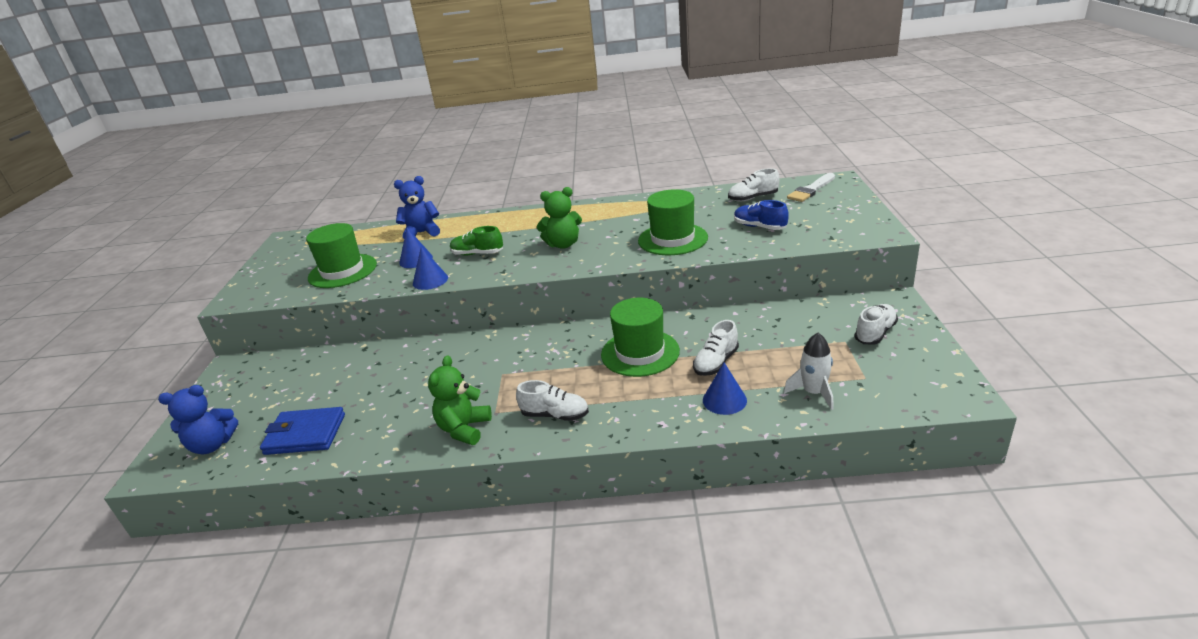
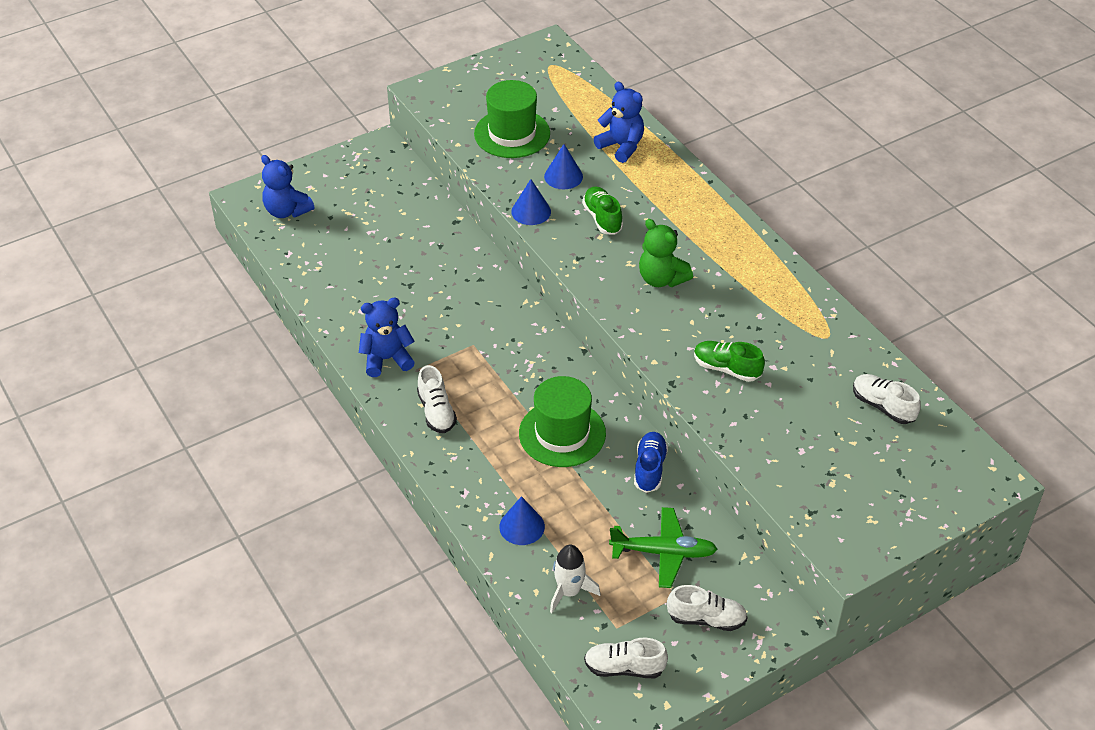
camera: 55 degrees right, 15 degrees up
blue wallet [260,407,345,455] -> none
green teddy bear [428,355,492,445] -> blue teddy bear [359,298,415,377]
green hat [638,189,708,255] -> green shoe [694,341,765,382]
white shoe [693,320,739,376] -> white shoe moved to [584,638,668,678]
blue shoe [734,200,789,230] -> blue shoe moved to [634,432,668,493]
white brush [787,173,835,202] -> none
none -> green plane [609,507,717,588]

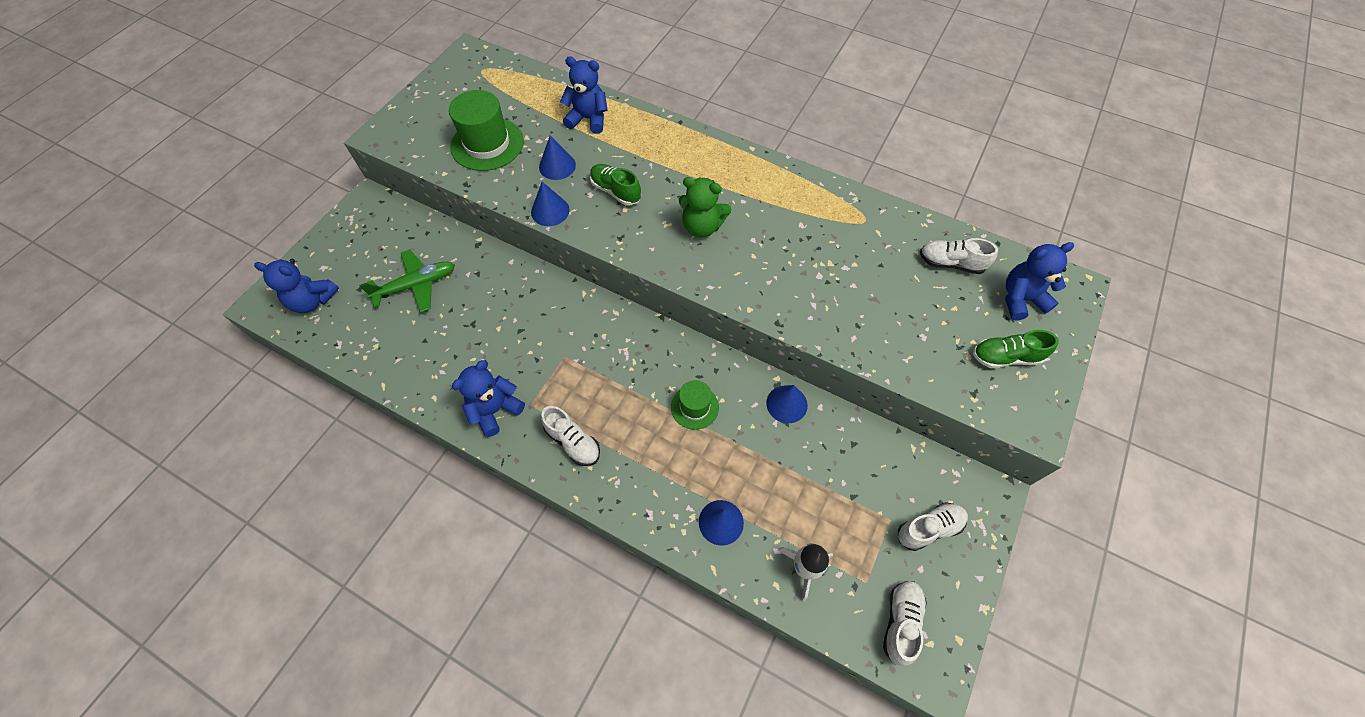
camera: 30 degrees left, 15 degrees up
green hat [519,376,606,467] -> green hat [671,380,719,430], size x0.58
white shoe [584,638,668,678] -> white shoe turned 135 degrees clockwise [883,581,927,666]
green plane [609,507,717,588] -> green plane moved to [359,249,455,313]
blue shoe [634,432,668,493] -> blue cone [766,385,808,423]
green shoe [694,341,765,382] -> green shoe moved to [973,330,1059,368]
none -> blue teddy bear [1005,242,1074,320]

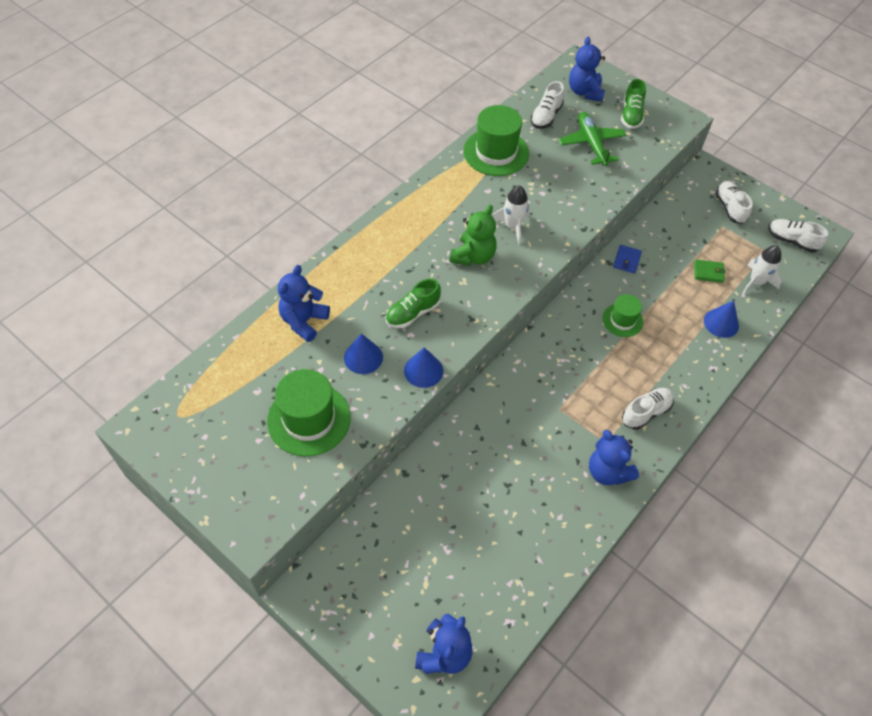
camera: 80 degrees left, 5 degrees down
green plane [359,249,455,313] -> green plane moved to [559,112,626,166]
blue cone [766,385,808,423] -> blue wallet [613,245,642,274]
none -> green hat [463,105,529,176]
none -> white rocket [492,185,530,245]
none -> green wallet [694,259,726,283]

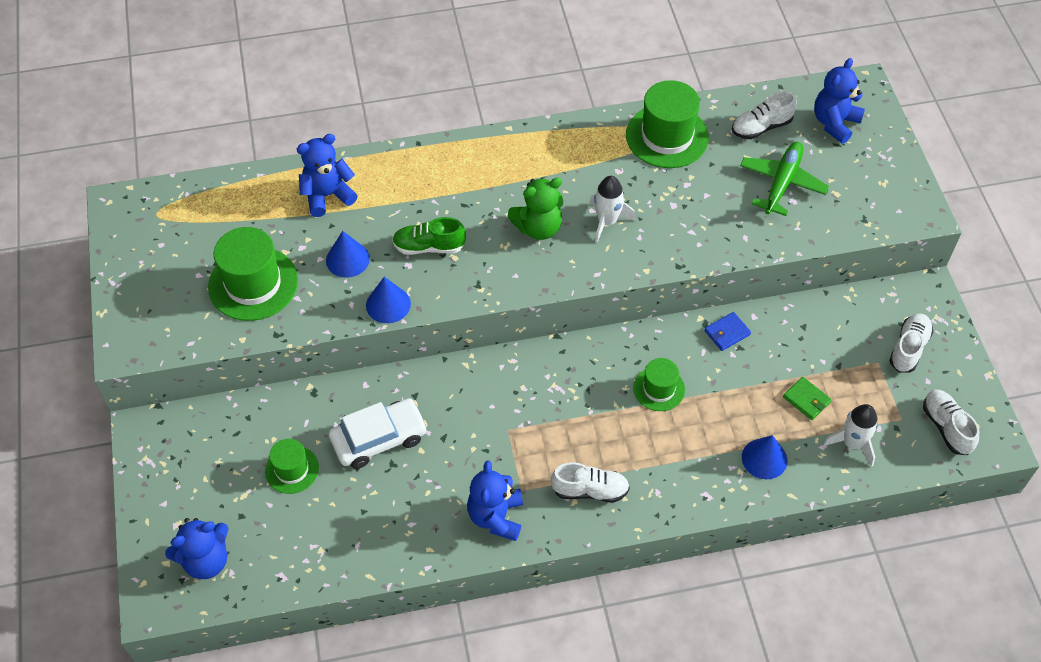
camera: 40 degrees right, 0 degrees up
green shoe [621,79,646,129] -> none
none -> green hat [265,439,319,494]
none -> white car [329,398,428,469]

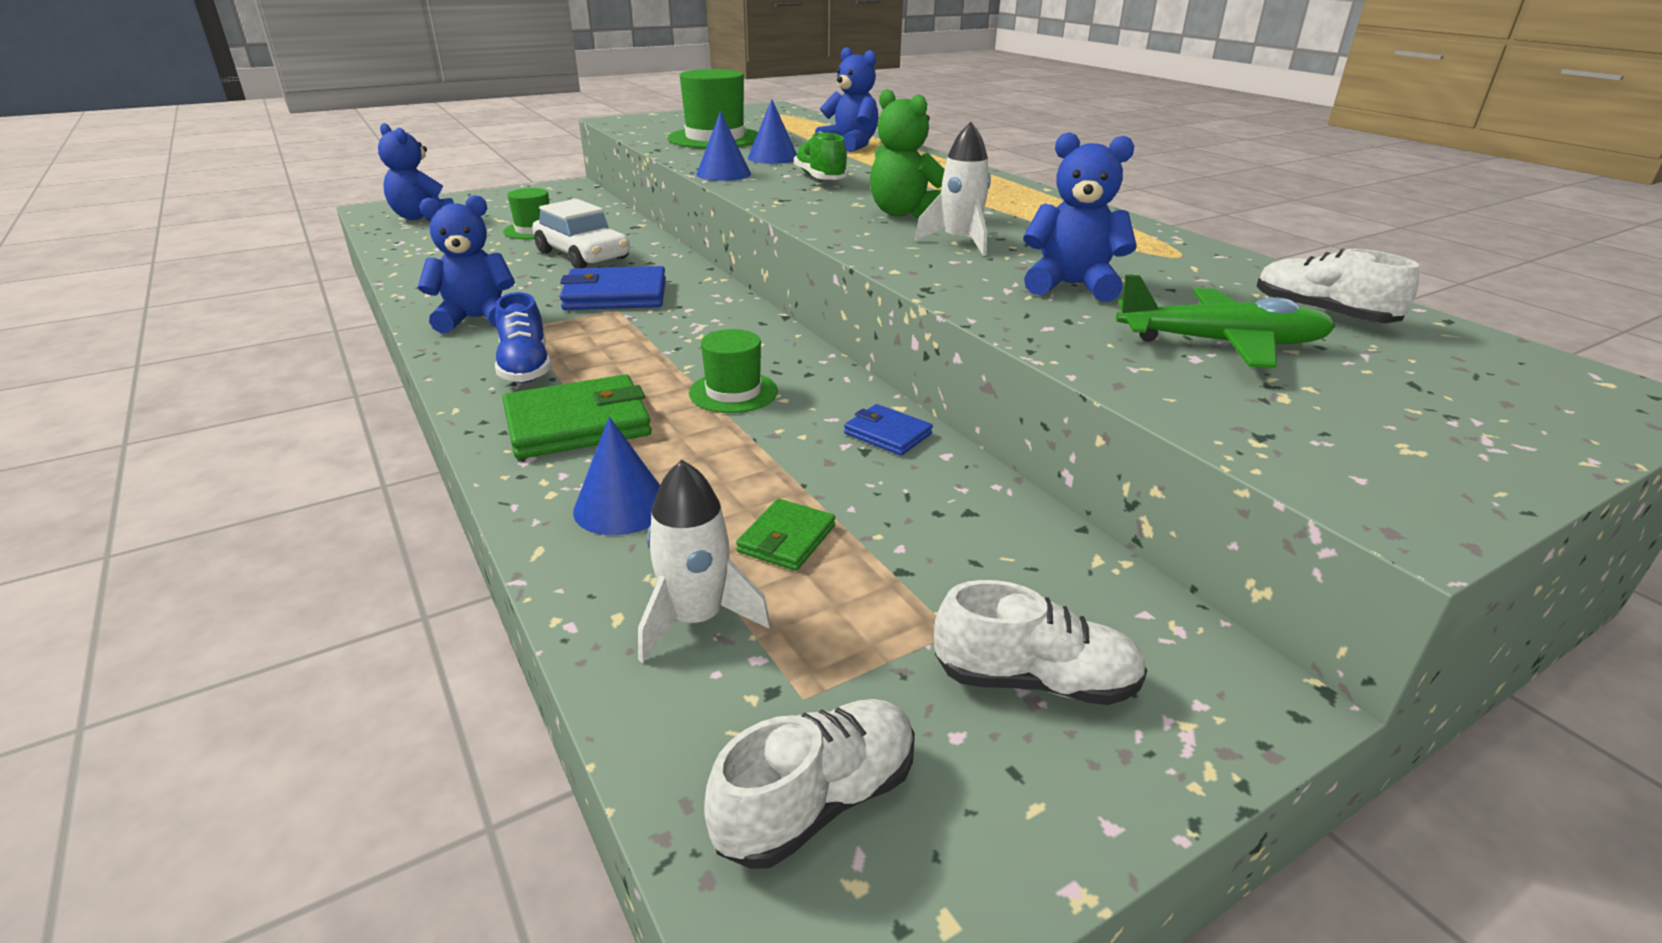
camera: 70 degrees right, 25 degrees down
white shoe [551,462,630,503] -> blue shoe [495,292,551,383]
green hat [626,80,709,168] -> none
blue teddy bear [814,58,865,144] -> blue teddy bear moved to [1023,132,1137,302]
none -> green wallet [502,374,652,459]
none -> blue wallet [560,266,666,310]

